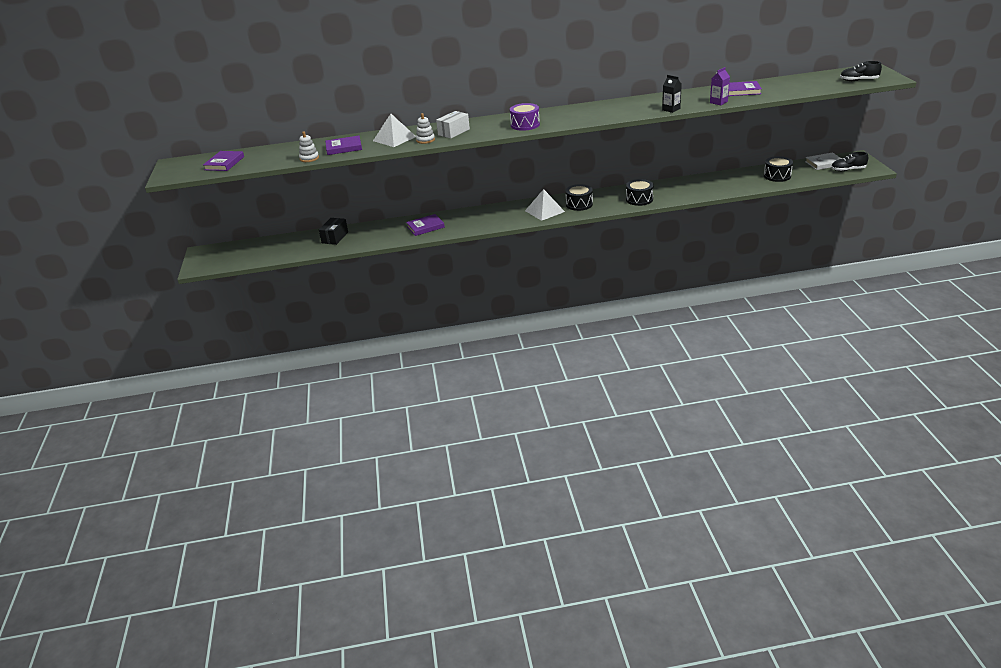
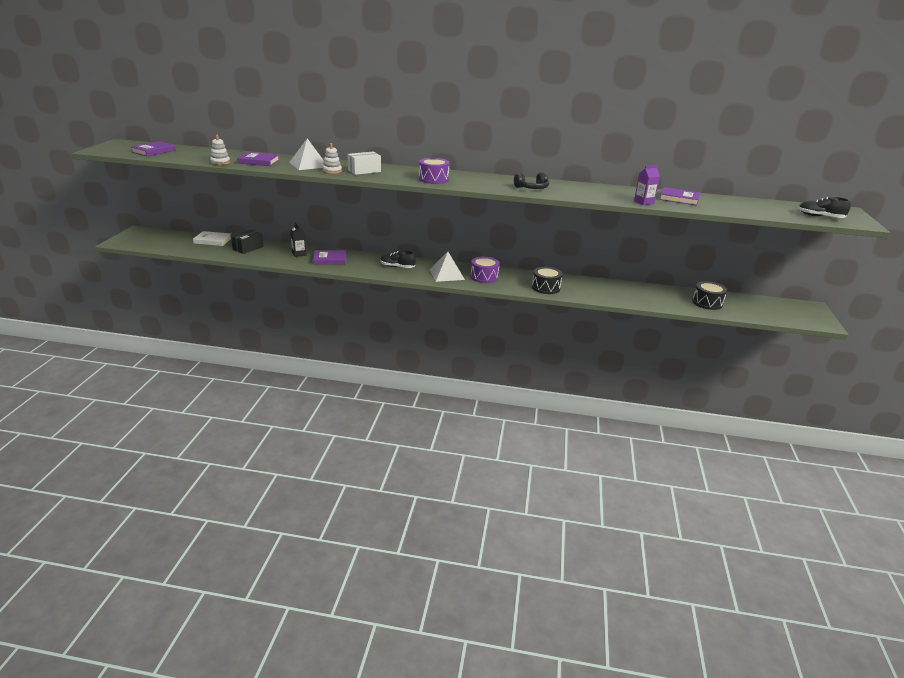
camera: 15 degrees right, 5 degrees down
black drum [565,184,593,211] -> purple drum [471,257,500,283]
black carton [662,75,682,113] -> black carton moved to [290,223,307,257]
white book [805,152,842,170] -> white book moved to [193,231,231,246]
black shoe [831,152,868,171] -> black shoe moved to [380,250,416,268]
none -> black headphones [514,172,549,189]

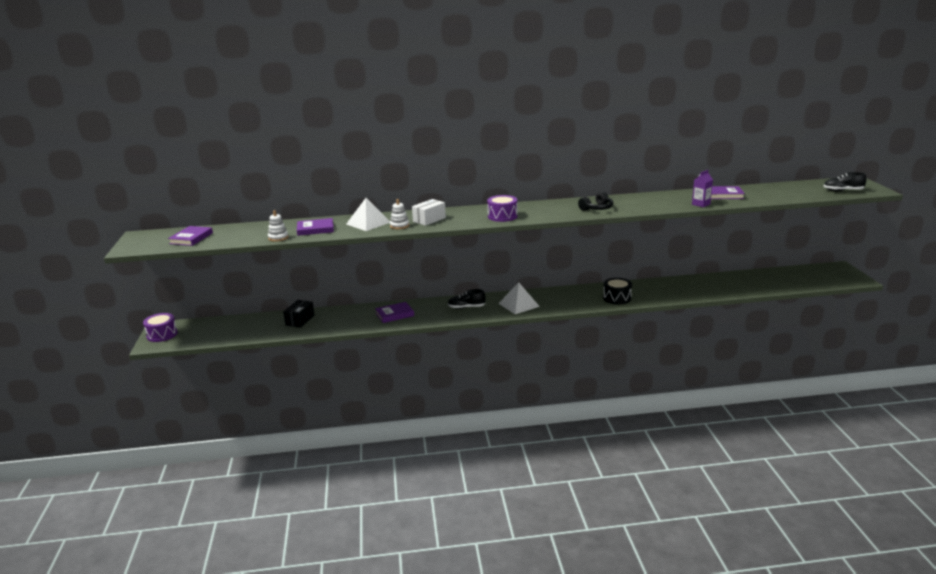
camera: 15 degrees left, 5 degrees down
white book [193,231,231,246] -> none
black carton [290,223,307,257] -> none
purple drum [471,257,500,283] -> purple drum moved to [143,313,178,342]
black drum [692,281,727,310] -> none

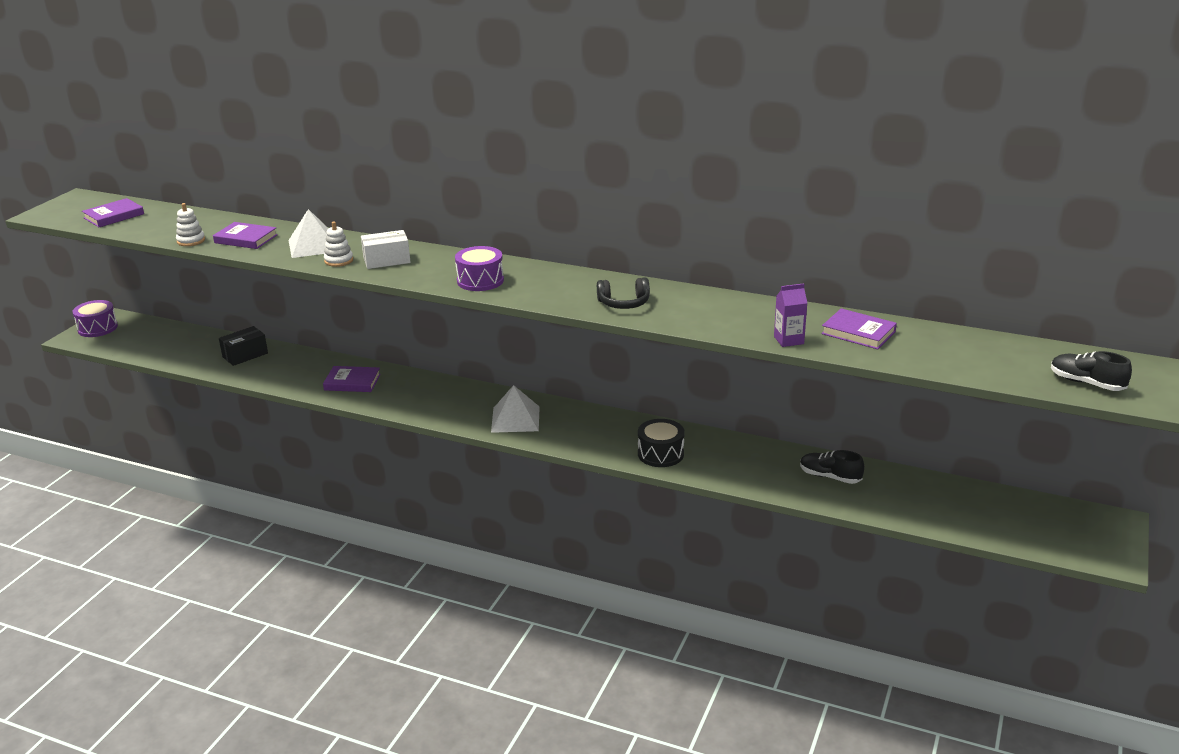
camera: 30 degrees right, 5 degrees up
black shoe [448,289,486,309] -> black shoe moved to [800,450,864,484]

